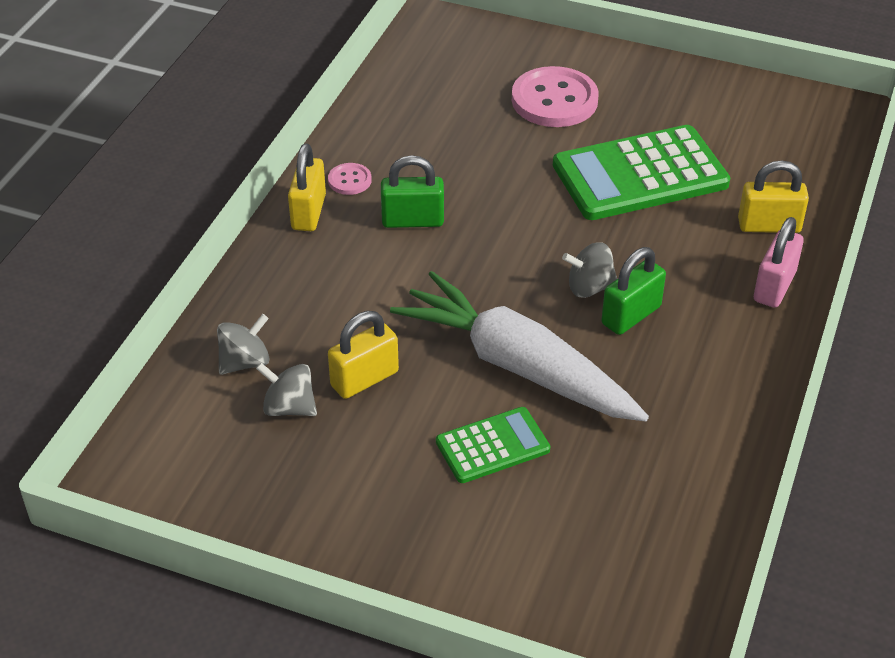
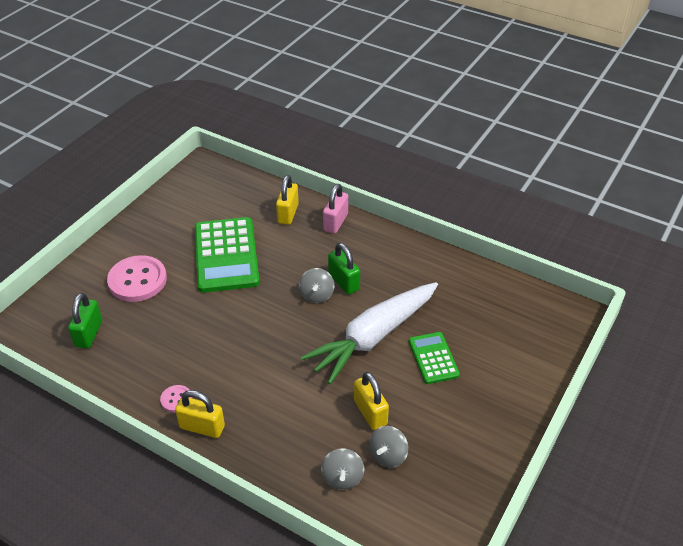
camera: 80 degrees left, 0 degrees up
grey spinning top [217,314,269,375] -> grey spinning top turned 150 degrees counterclockwise [321,448,364,490]
green padlock [381,155,444,228] -> green padlock moved to [68,293,102,348]
pink padlock [754,217,804,308] -> pink padlock turned 75 degrees clockwise [323,184,348,234]

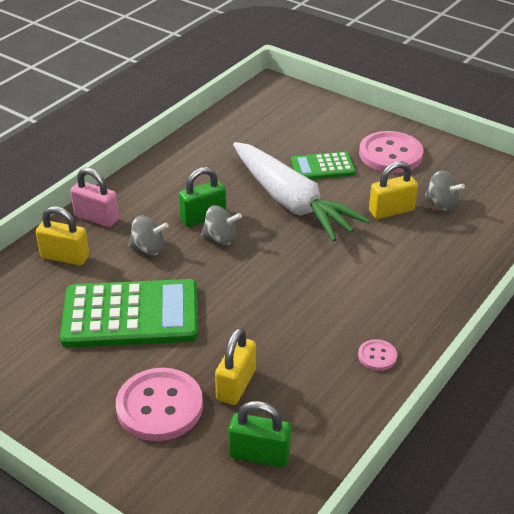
camera: 85 degrees left, 5 degrees down
yellow padlock [175,390,225,438] -> yellow padlock moved to [215,328,256,405]
grey spinning top [321,448,364,490] -> grey spinning top moved to [128,216,169,255]
none -> pink button [359,131,424,173]

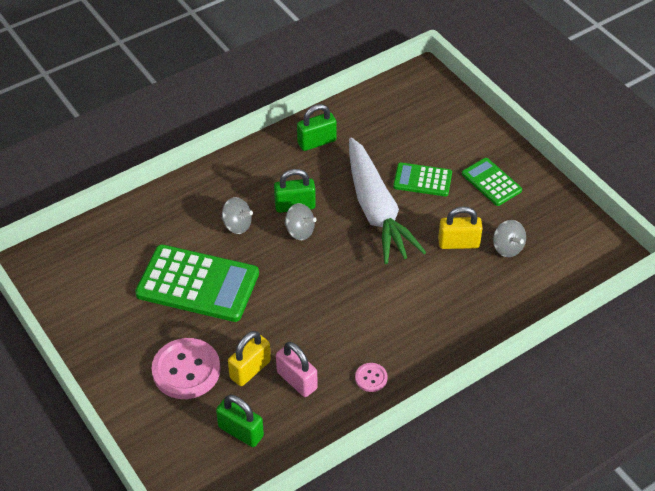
camera: 20 degrees right, 10 degrees up
yellow padlock [36,206,89,266] -> none
pink padlock [70,168,119,227] -> pink padlock moved to [276,342,317,397]
pink button [359,131,424,173] -> green calculator [462,158,522,206]
none -> green padlock [297,104,337,151]

